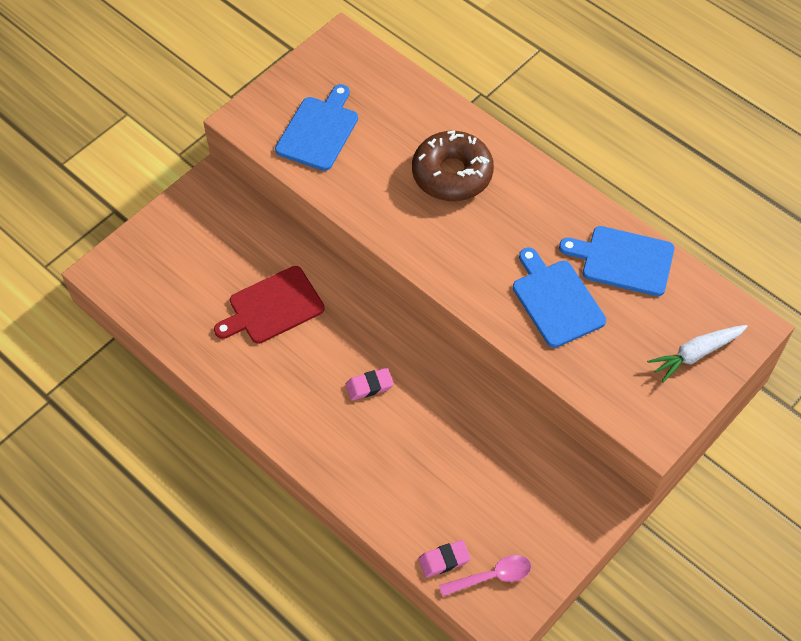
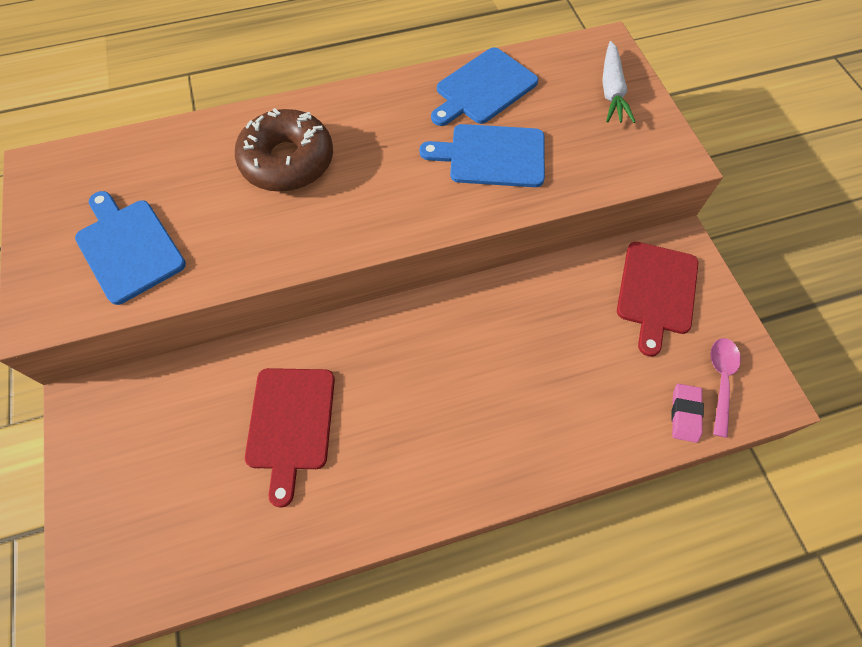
camera: 60 degrees left, 5 degrees up
pink eraser [346,368,394,400] -> none
none -> red cutting board [617,242,698,357]

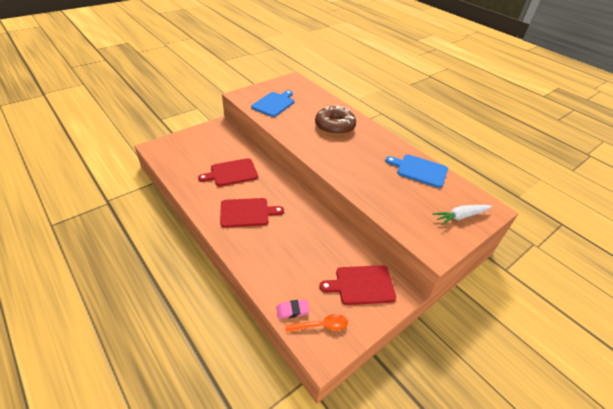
camera: 65 degrees right, 20 degrees down
blue cutting board [419,124,545,187] -> none
pink spoon [711,338,741,438] -> orange spoon [286,314,348,333]
none -> red cutting board [220,198,284,228]

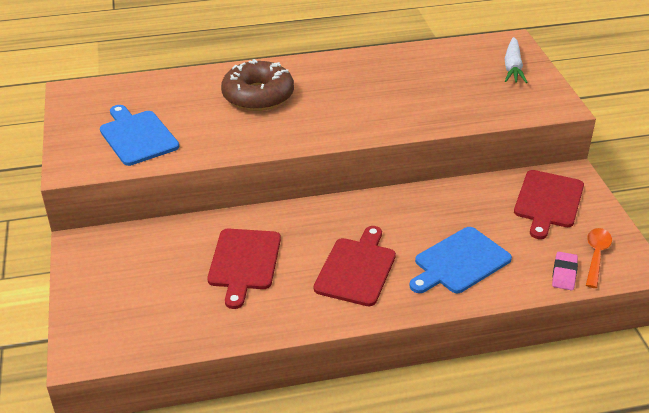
camera: 60 degrees left, 5 degrees down
blue cutting board [385,154,448,188] -> blue cutting board moved to [409,227,512,293]

